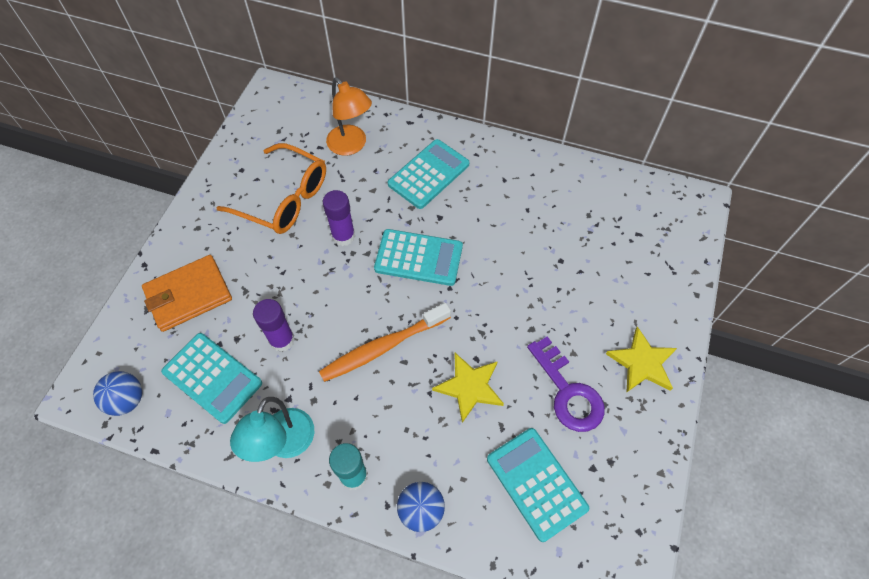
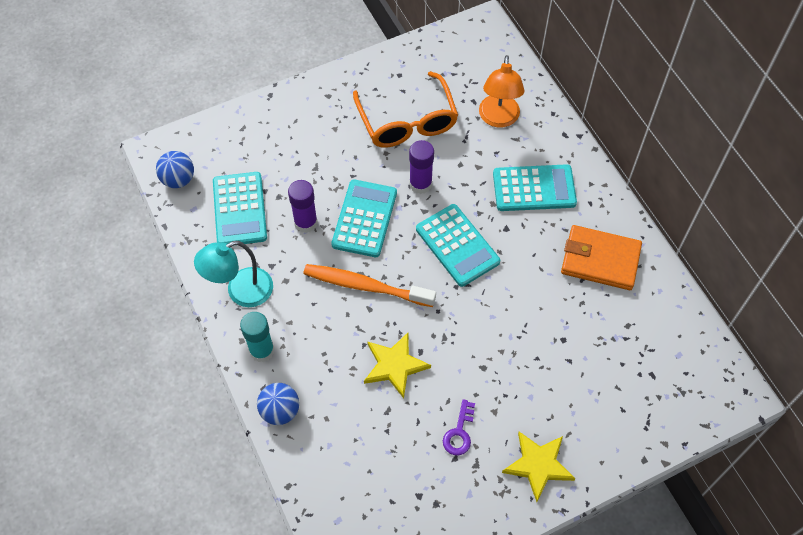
camera: 45 degrees right, 0 degrees up
orange wallet [142,255,232,332] -> orange wallet moved to [561,225,642,290]
turquoise calculator [487,428,589,542] -> turquoise calculator moved to [331,180,397,257]
purple key [527,337,605,432] -> purple key [443,399,475,455], size x0.57

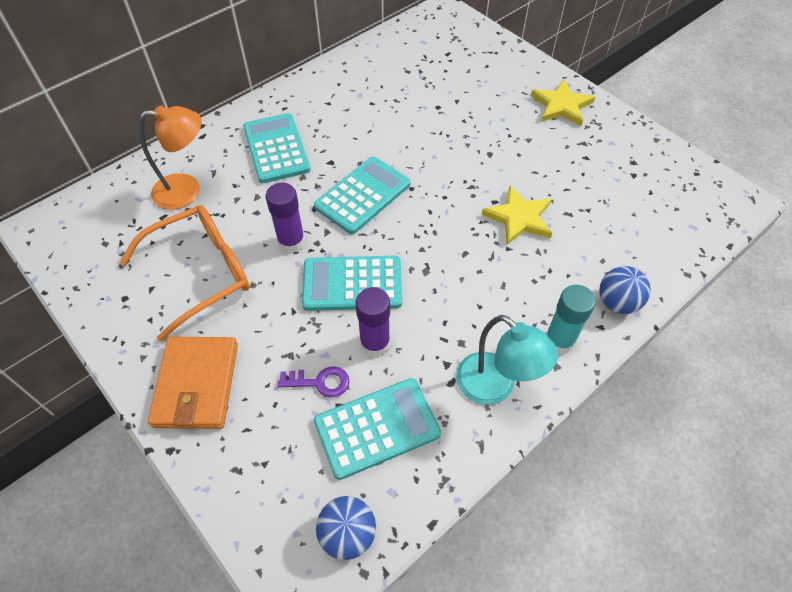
camera: 105 degrees left, 5 degrees down
orange toothbrush [303,264,436,307] -> none
purple key [443,399,475,455] -> purple key moved to [278,367,349,398]
orange wallet [561,225,642,290] -> orange wallet moved to [148,337,238,429]

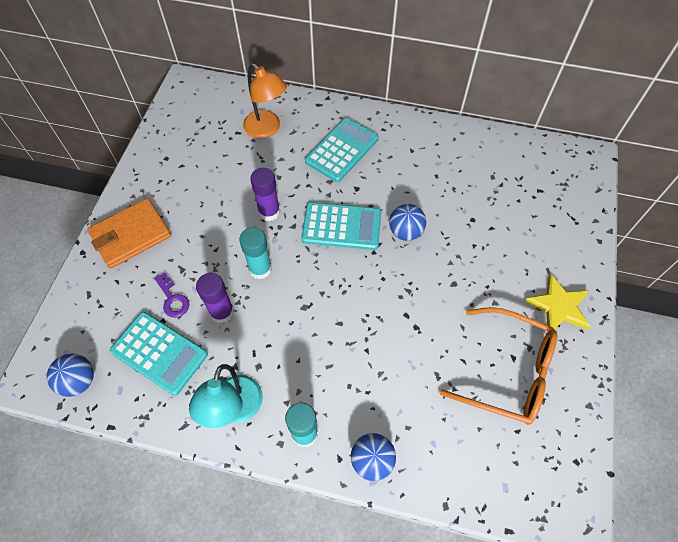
camera: 55 degrees right, 5 degrees up
orange glasses [120,205,250,342] -> orange glasses moved to [440,307,557,425]
turquoise calculator [302,256,402,311] -> turquoise glue stick [239,227,272,279]
yellow star [482,186,552,245] -> none
none -> blue ball [389,204,426,241]

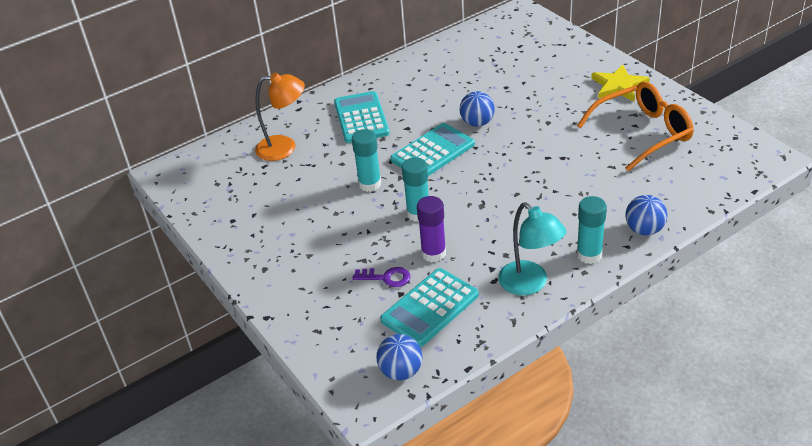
camera: 45 degrees left, 20 degrees down
orange wallet [87,198,171,268] -> none
turquoise calculator [110,312,208,396] -> turquoise calculator turned 150 degrees clockwise [380,268,479,347]
purple glue stick [250,168,280,221] -> turquoise glue stick [352,129,381,192]

